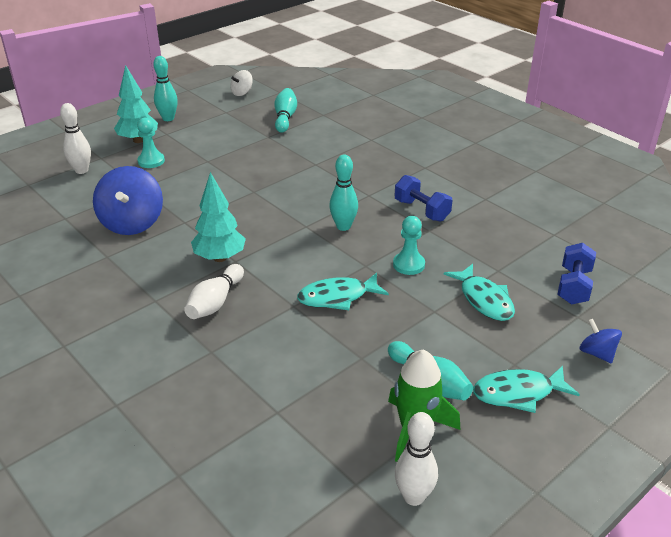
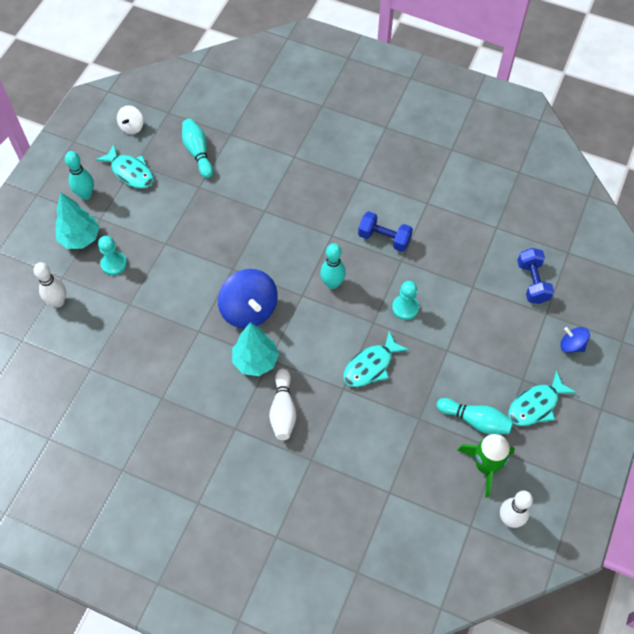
camera: 25 degrees left, 25 degrees up
blue spinning top [93,166,163,235] -> blue spinning top moved to [218,269,278,328]
turquoise fish [444,264,515,321] -> turquoise fish moved to [96,144,153,188]

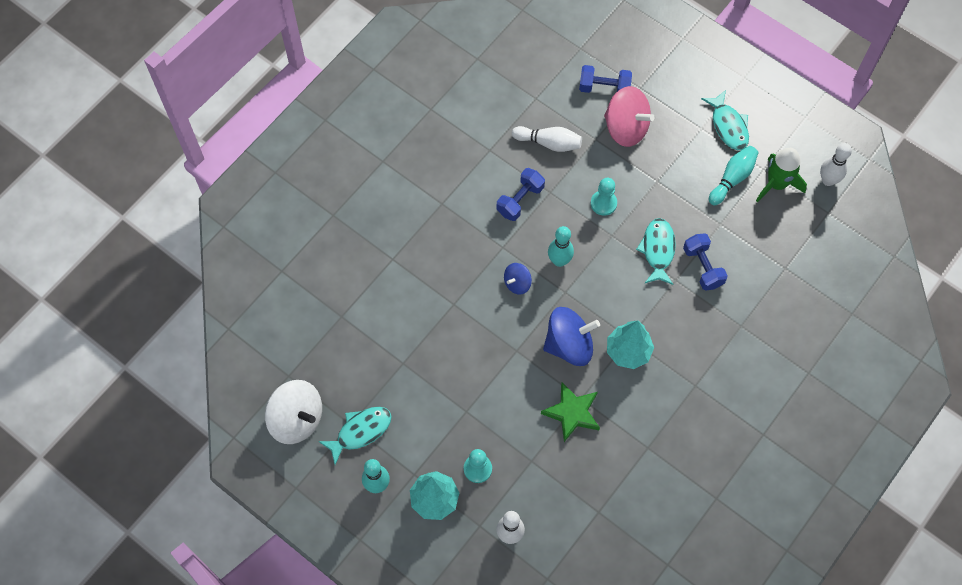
camera: 75 degrees left, 5 degrees up
white spinning top [117,105,143,135] -> white spinning top [265,380,322,444], size x1.92
turquoise bowling pin [182,119,213,178] -> none
white bowling pin [269,369,297,440] -> white bowling pin moved to [512,126,582,152]
turquoise fish [343,331,409,387] -> turquoise fish turned 150 degrees counterclockwise [636,218,676,285]
blue spinning top [560,327,590,353] -> blue spinning top moved to [504,263,532,295]
none -> green star [541,382,600,442]
none -> pink spinning top [604,86,655,147]
none -> blue dumbbell [683,233,728,290]

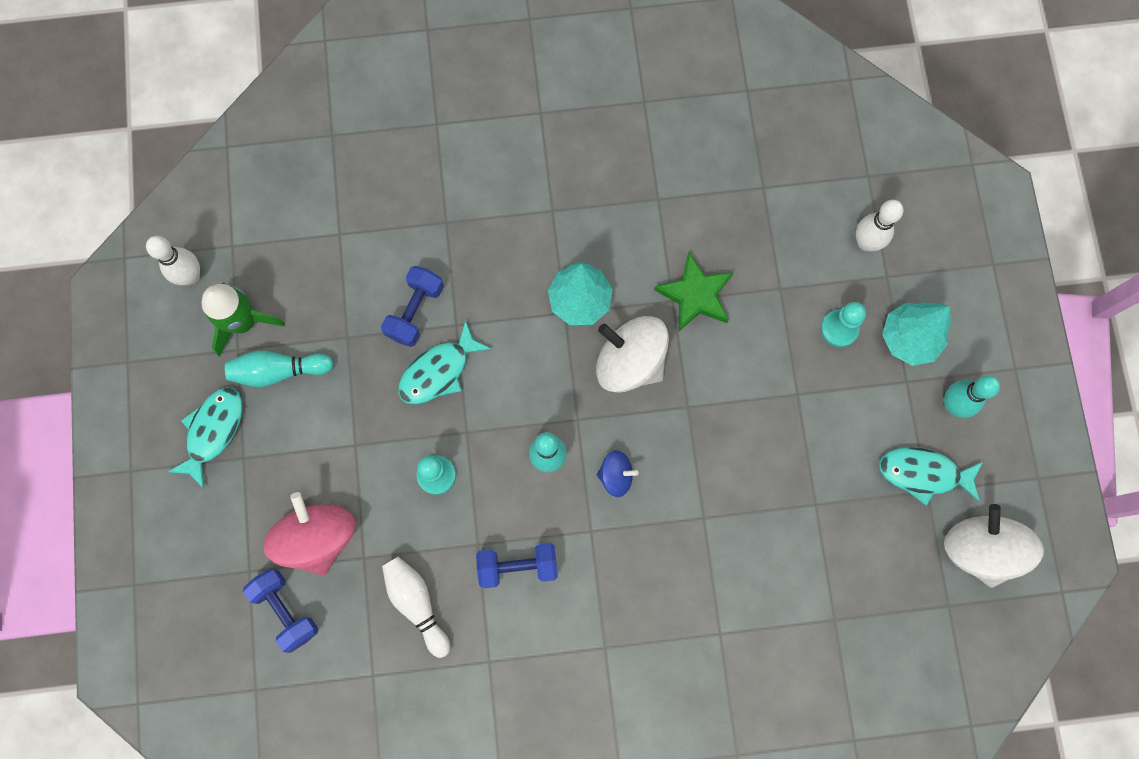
camera: 135 degrees left, 10 degrees up
blue spinning top [543,307,600,366] -> white spinning top [596,316,669,393]

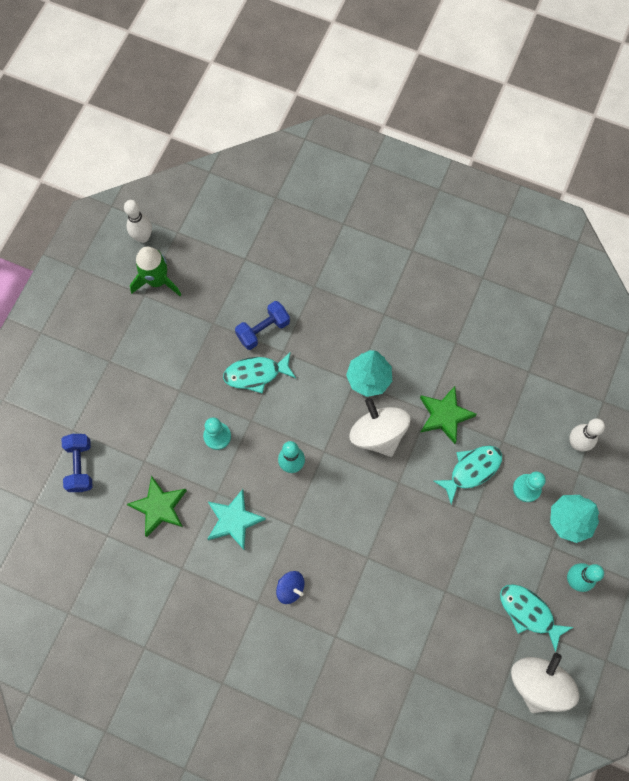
camera: 30 degrees right, 5 degrees down
turquoise fish [168,387,242,489] -> turquoise fish moved to [434,446,502,504]
turquoise bowling pin [225,351,334,387] -> none
pink spinning top [264,492,355,576] -> none
white bowling pin [382,557,450,658] -> green star [127,476,187,537]
blue dumbbell [476,543,558,588] -> turquoise star [207,489,266,550]
blue spinning top [597,450,638,497] -> blue spinning top moved to [276,571,305,604]

